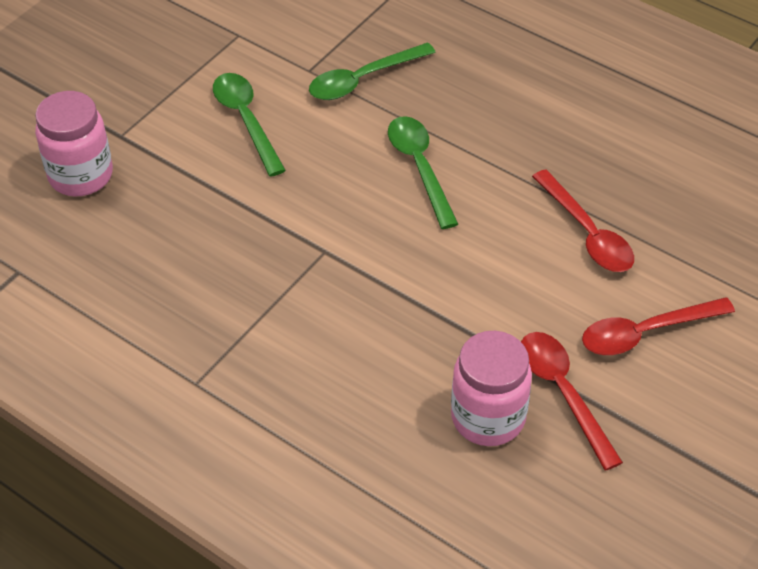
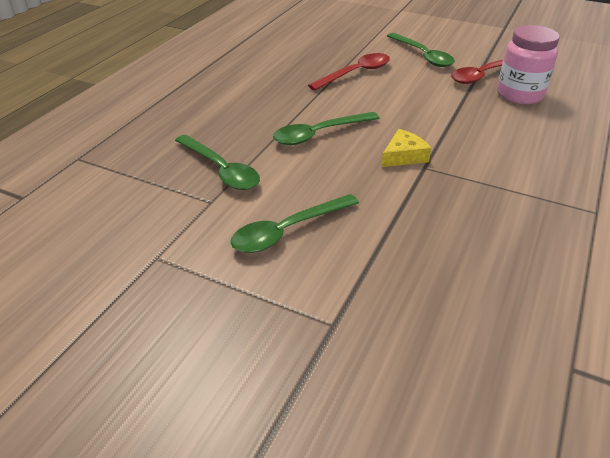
camera: 100 degrees left, 10 degrees down
pink jar [35,91,113,197] -> none
red spoon [582,297,735,355] -> green spoon [387,33,455,67]
none -> yellow cheese [381,129,431,167]

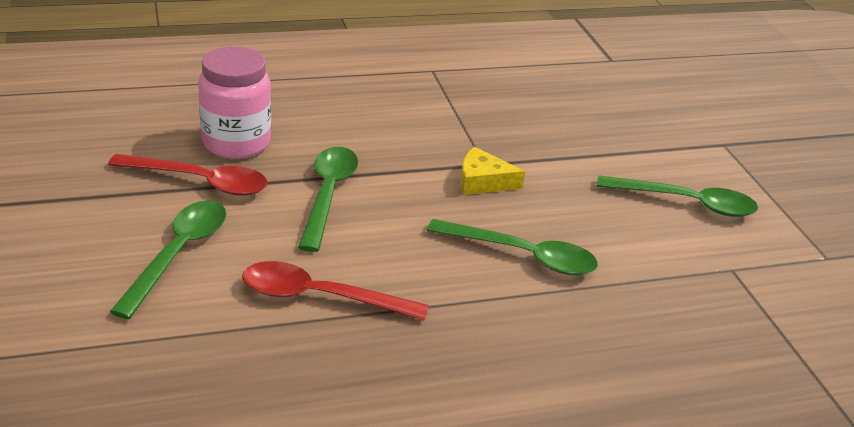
camera: 135 degrees left, 5 degrees down
green spoon [175,135,260,190] -> green spoon moved to [298,147,358,252]

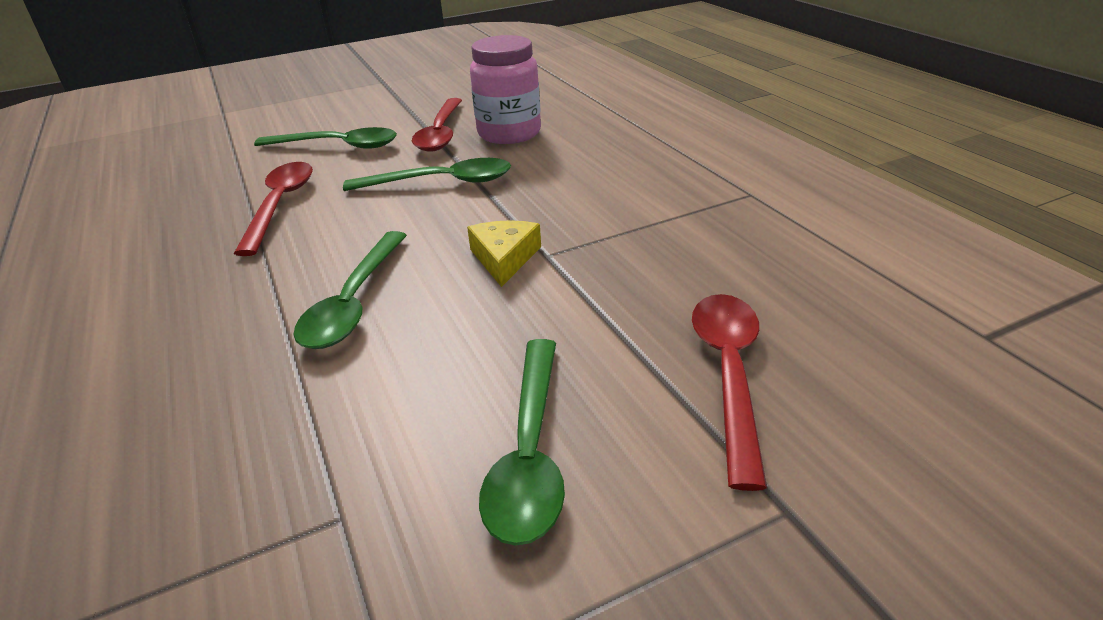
camera: 85 degrees right, 0 degrees up
none -> red spoon [692,294,767,491]

